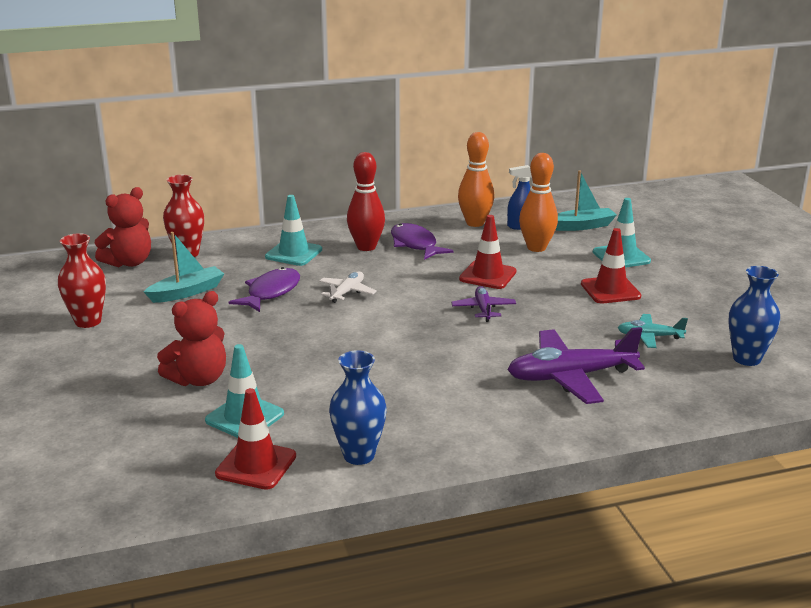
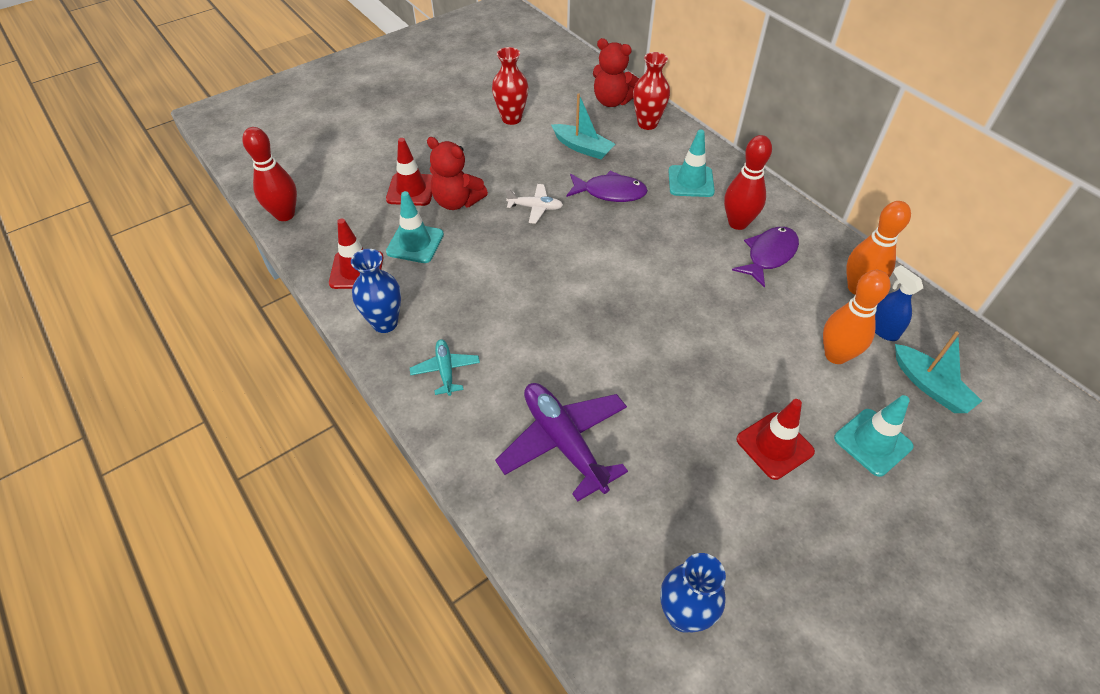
camera: 70 degrees right, 25 degrees up
white plane [319,272,377,303] -> white plane moved to [506,184,563,224]
purple plane [451,286,516,322] -> none
red traffic cone [459,215,516,289] -> red traffic cone moved to [386,138,433,206]
turquoise plane [618,314,688,348] -> turquoise plane moved to [410,339,480,396]
none -> red bowling pin [242,127,297,221]

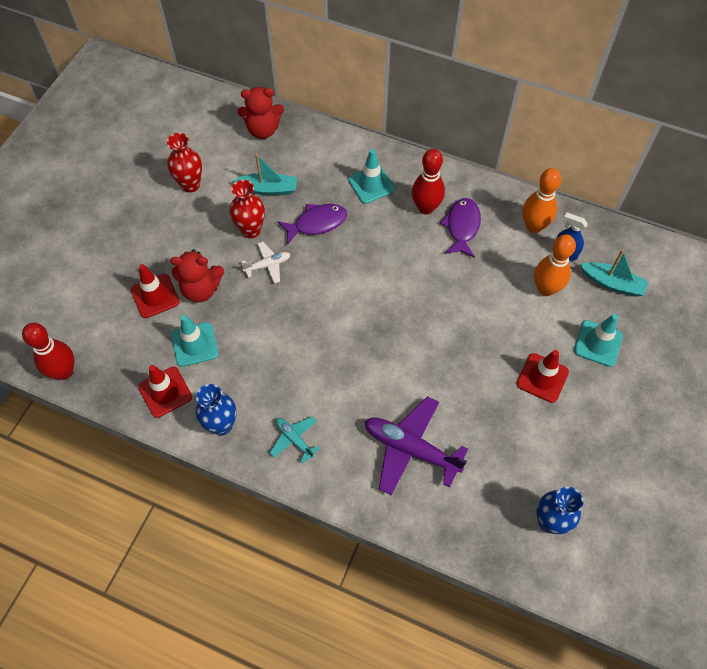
camera: 30 degrees left, 10 degrees up
red vase [633,52,670,130] -> red vase moved to [229,180,265,239]

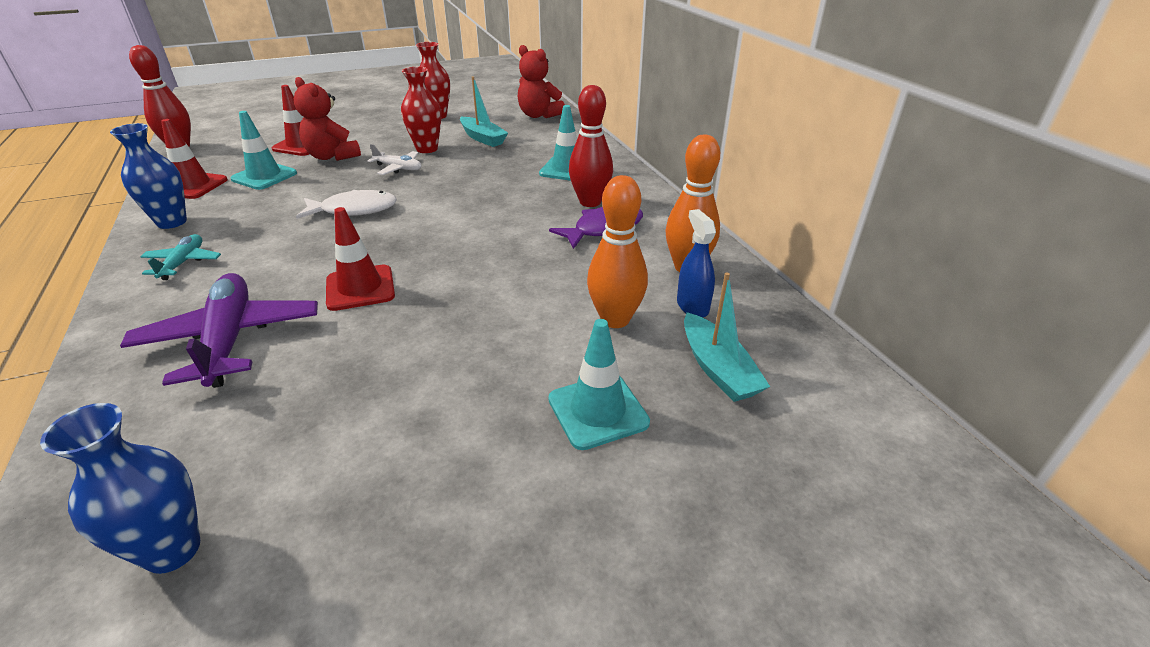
camera: 45 degrees right, 25 degrees down
purple fish [277,204,347,245] -> none
red traffic cone [516,350,569,403] -> red traffic cone moved to [326,207,395,311]
none -> white fish [296,190,397,219]

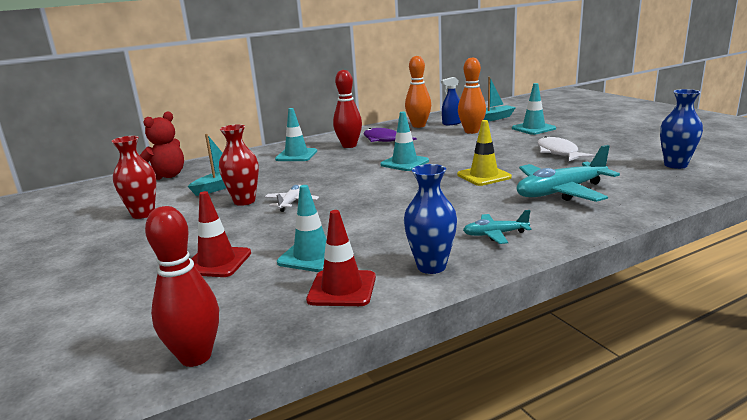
camera: 95 degrees left, 15 degrees down
purple plane [120,273,318,388] -> turquoise plane [517,145,620,202]
red teddy bear [294,77,361,161] -> none
white fish [296,190,397,219] -> white fish moved to [537,136,595,162]
red traffic cone [326,207,395,311] -> yellow traffic cone [457,120,512,186]
none -> turquoise traffic cone [380,112,429,171]

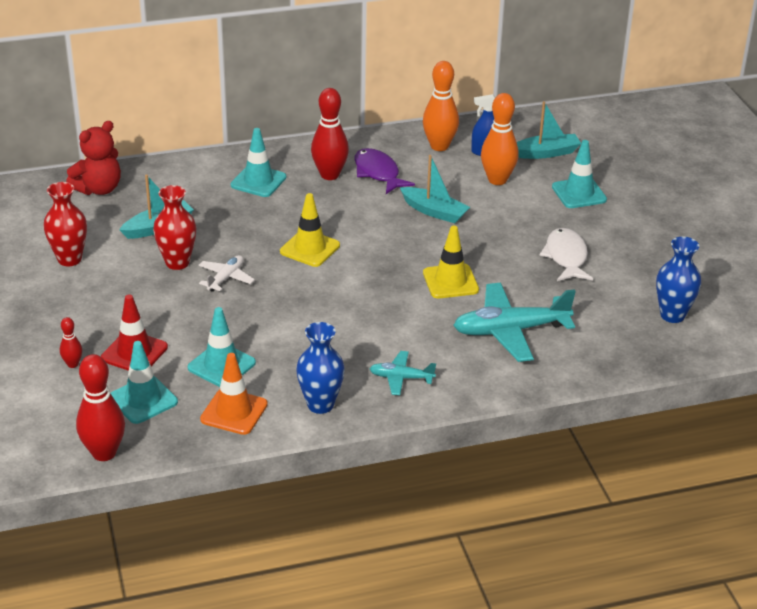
camera: 10 degrees right, 15 degrees up
red traffic cone [306,210,376,306] -> orange traffic cone [200,353,268,435]
turquoise traffic cone [380,112,429,171] -> turquoise traffic cone moved to [110,341,178,424]
none -> red bowling pin [60,317,82,368]
none -> yellow traffic cone [280,193,340,267]
none -> turquoise boat [400,155,470,223]

